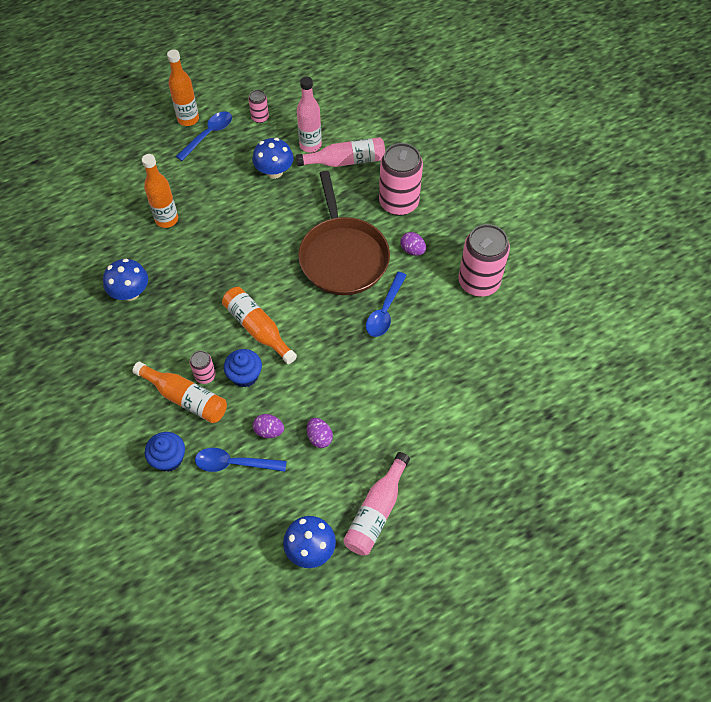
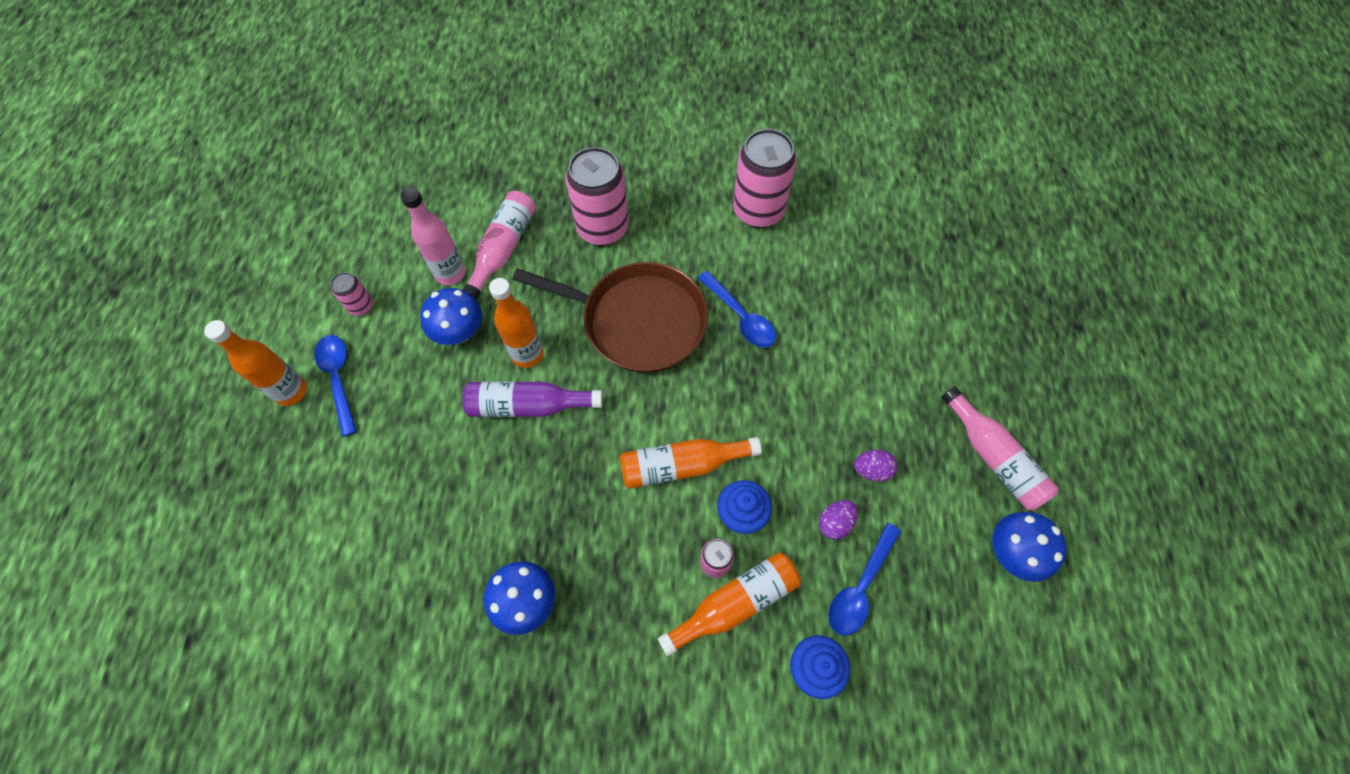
camera: 60 degrees left, 5 degrees up
orange bottle [142,154,178,228] -> orange bottle moved to [489,278,544,368]
purple egg [400,232,426,256] -> none
none -> purple bottle [462,382,603,417]

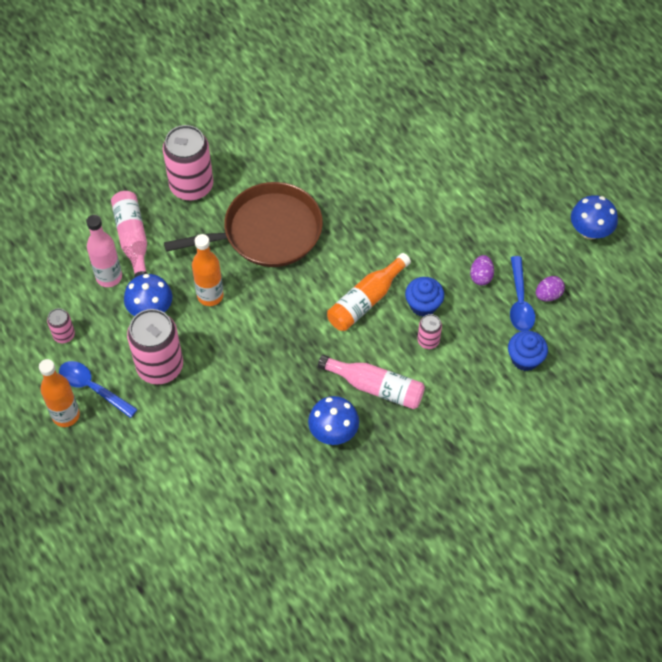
camera: 35 degrees left, 5 degrees down
purple bottle [462,382,603,417] -> none
orange bottle [658,552,801,657] -> none
blue spoon [698,271,776,348] -> none
pink can [733,129,796,228] -> pink can moved to [127,309,183,384]
purple egg [854,450,898,482] -> purple egg moved to [536,276,565,301]
pink bottle [941,386,1059,511] -> pink bottle moved to [318,355,425,409]

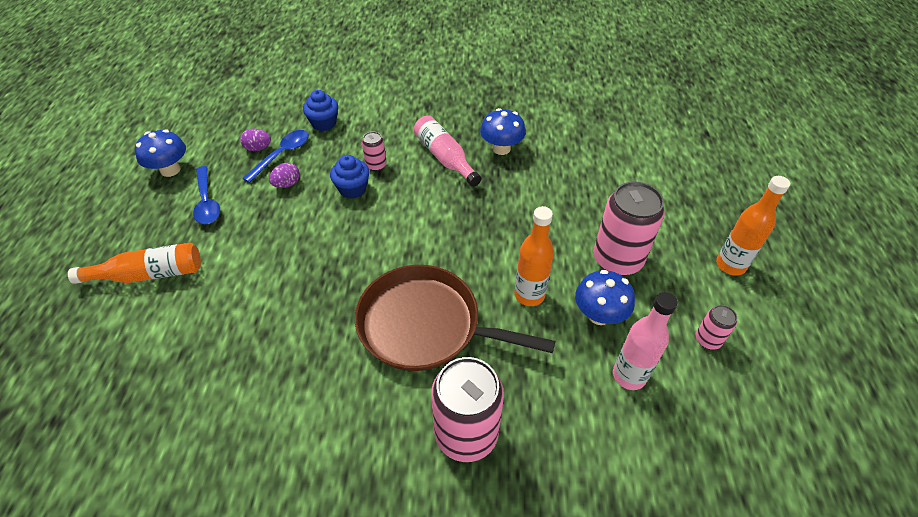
camera: 145 degrees left, 10 degrees down
blue spoon [59,361,138,418] -> blue spoon moved to [193,166,220,224]
pink bottle [111,191,148,278] -> none
orange bottle [327,253,411,331] -> orange bottle moved to [68,243,201,284]

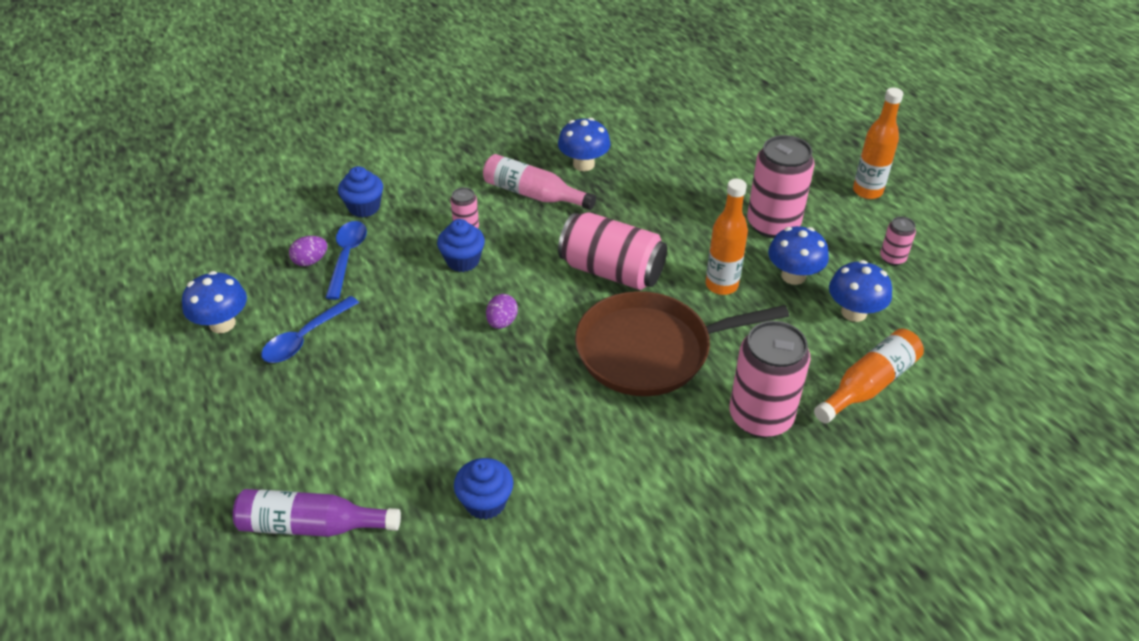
camera: 30 degrees left, 5 degrees down
orange bottle [68,243,201,284] -> orange bottle moved to [814,329,924,423]
blue spoon [193,166,220,224] -> blue spoon turned 90 degrees clockwise [261,296,359,363]
purple egg [269,163,300,188] -> purple egg moved to [486,294,518,329]
pink bottle [613,292,678,390] -> blue mushroom [829,260,892,322]
none -> purple bottle [233,489,401,537]
none -> blue cupcake [454,458,513,519]
none -> pink can [558,212,667,290]

